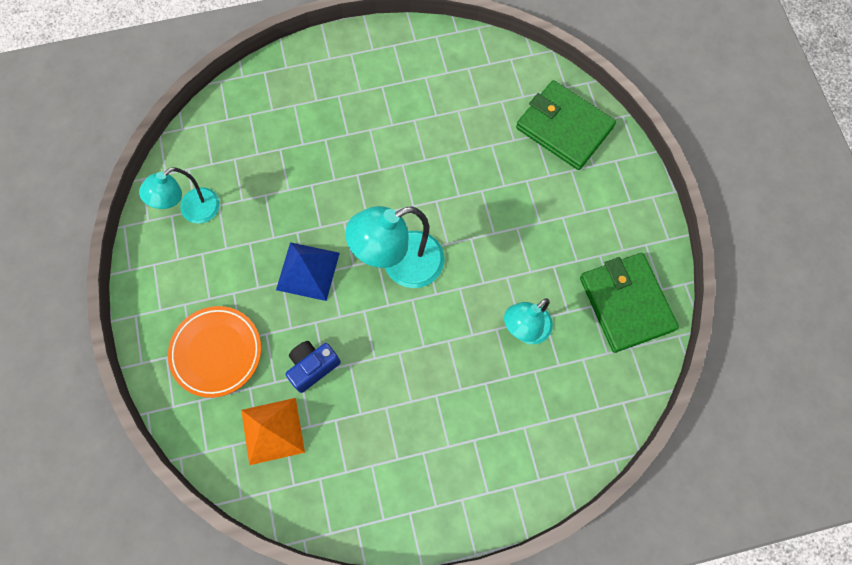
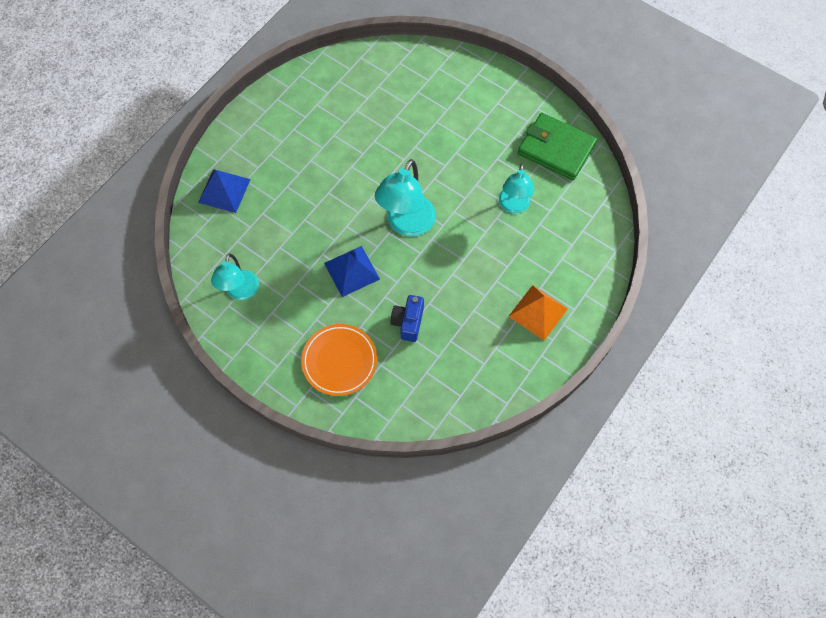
camera: 40 degrees left, 5 degrees down
orange pyramid [241,398,305,465] -> orange pyramid moved to [508,285,568,340]
green wallet [516,80,616,170] -> none
none -> blue pyramid [198,169,251,213]

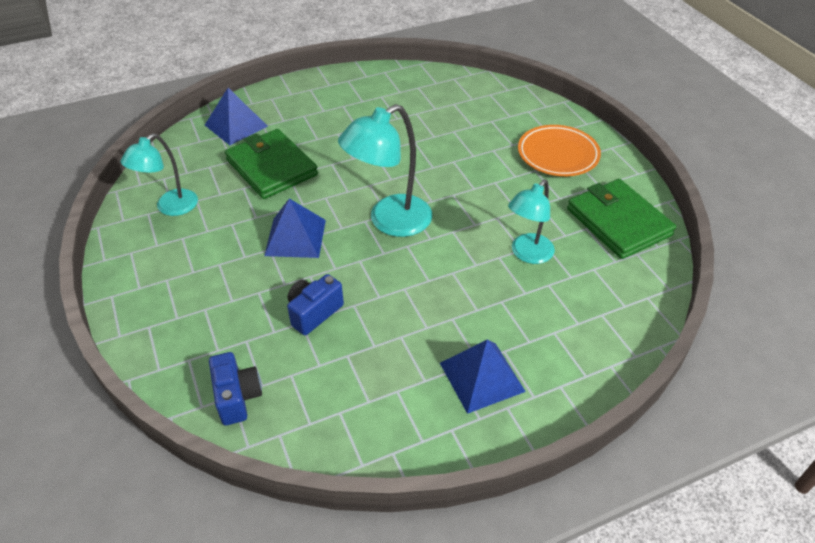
camera: 30 degrees right, 20 degrees down
orange plate [301,324,377,396] -> orange plate moved to [518,125,601,176]
orange pyramid [508,285,568,340] -> blue pyramid [440,340,526,414]
none -> blue camera [209,352,262,425]
none -> green wallet [225,129,318,199]

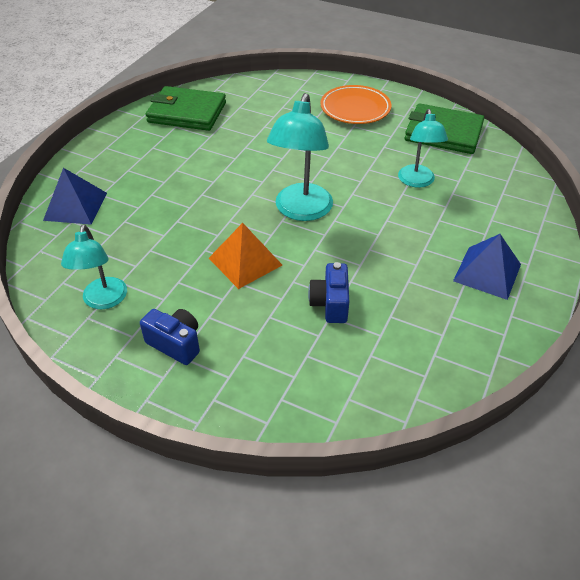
camera: 40 degrees left, 0 degrees up
blue camera [209,352,262,425] -> blue camera moved to [140,309,200,365]
green wallet [225,129,318,199] -> green wallet moved to [146,86,226,131]
blue pyramid [264,198,326,258] -> orange pyramid [209,223,282,289]

